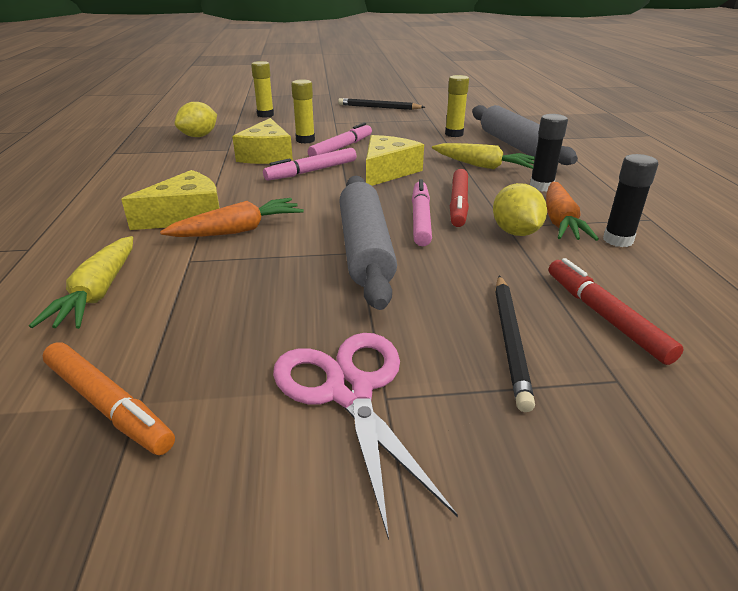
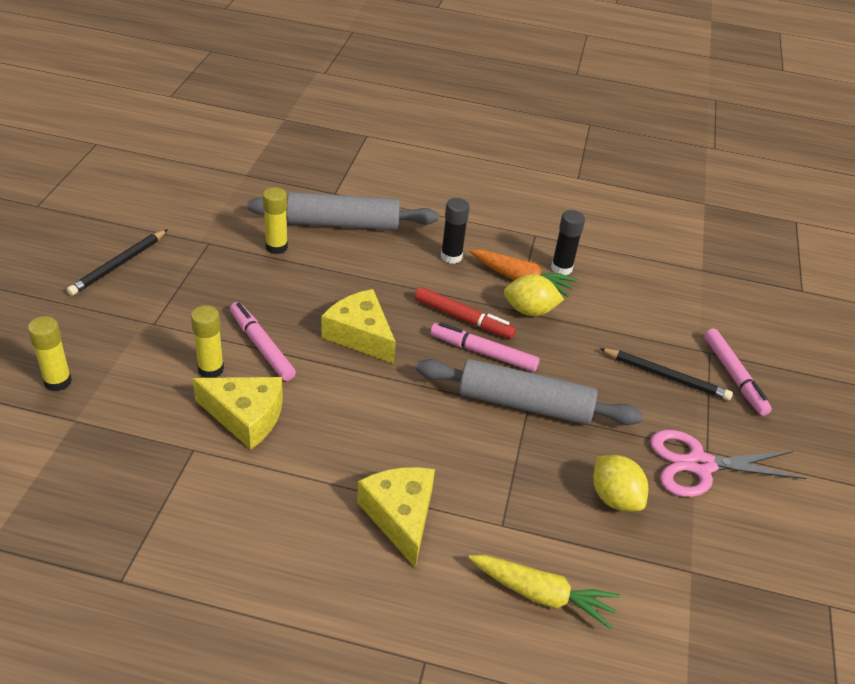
camera: 75 degrees left, 10 degrees up
orange marker [43,342,175,455] -> none
orange carrot [160,198,304,237] -> none
yellow lemon [175,102,217,137] -> yellow lemon moved to [593,455,648,512]
pink marker [263,148,356,181] -> pink marker moved to [704,328,772,416]
yellow carrot [432,143,535,169] -> none
red marker [549,258,684,365] -> none

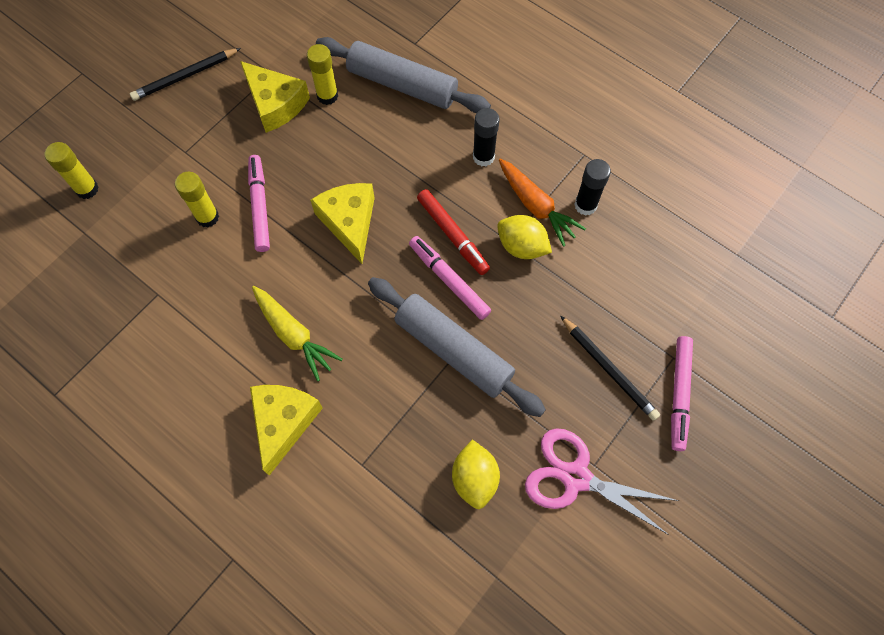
camera: 30 degrees right, 25 degrees up
yellow cheese [192,377,283,450] -> yellow cheese moved to [240,61,310,133]
yellow carrot [469,555,620,629] -> yellow carrot moved to [252,286,343,381]

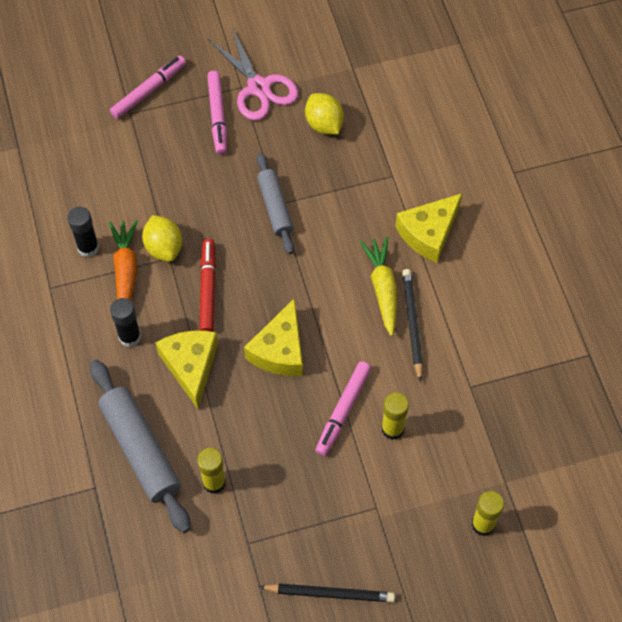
camera: 145 degrees left, 5 degrees down
yellow cheese [240,61,310,133] -> yellow cheese moved to [156,331,218,409]
grey rolling pin [368,277,546,417] -> grey rolling pin [257,153,294,254], size x0.63
pink marker [409,236,491,320] -> pink marker moved to [207,71,227,155]
yellow lemon [452,439,500,509] -> yellow lemon turned 60 degrees counterclockwise [305,93,344,135]
black pencil [560,316,660,421] -> black pencil moved to [402,269,423,382]

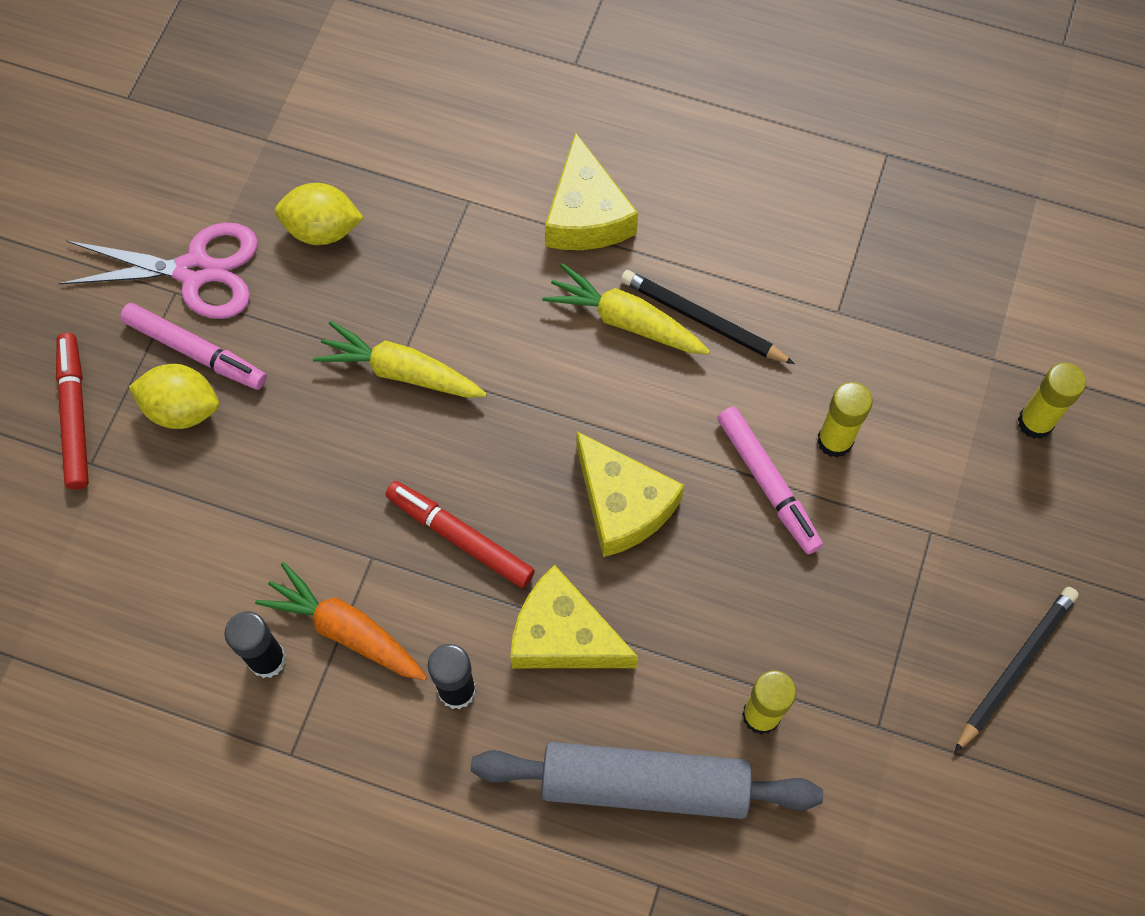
camera: 55 degrees left, 5 degrees up
pink marker [110,56,186,119] -> red marker [56,333,89,490]
yellow lemon [142,215,182,262] -> yellow lemon moved to [129,364,219,429]
grey rolling pin [257,153,294,254] -> yellow carrot [313,321,487,398]

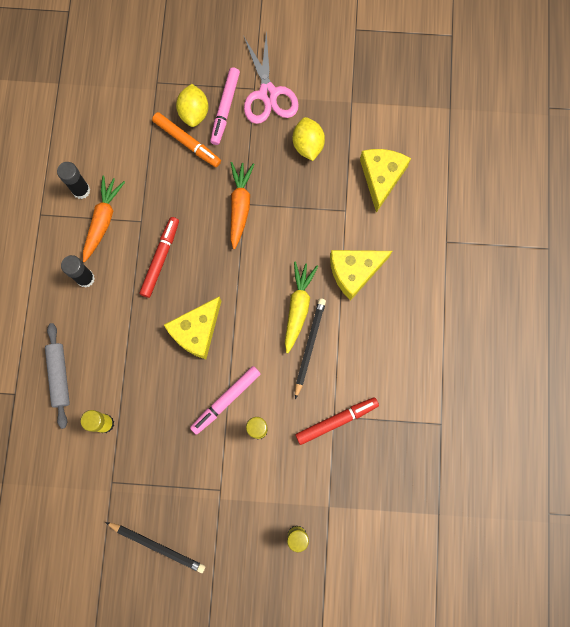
camera: 75 degrees right, 10 degrees up
red marker [56,333,89,490] -> red marker moved to [295,397,379,445]
yellow carrot [313,321,487,398] -> orange carrot [230,162,254,249]
grey rolling pin [471,742,823,819] -> grey rolling pin [45,323,70,429], size x0.63
yellow cheese [510,565,638,668] -> yellow cheese moved to [360,149,411,213]
none -> orange marker [152,112,221,167]

